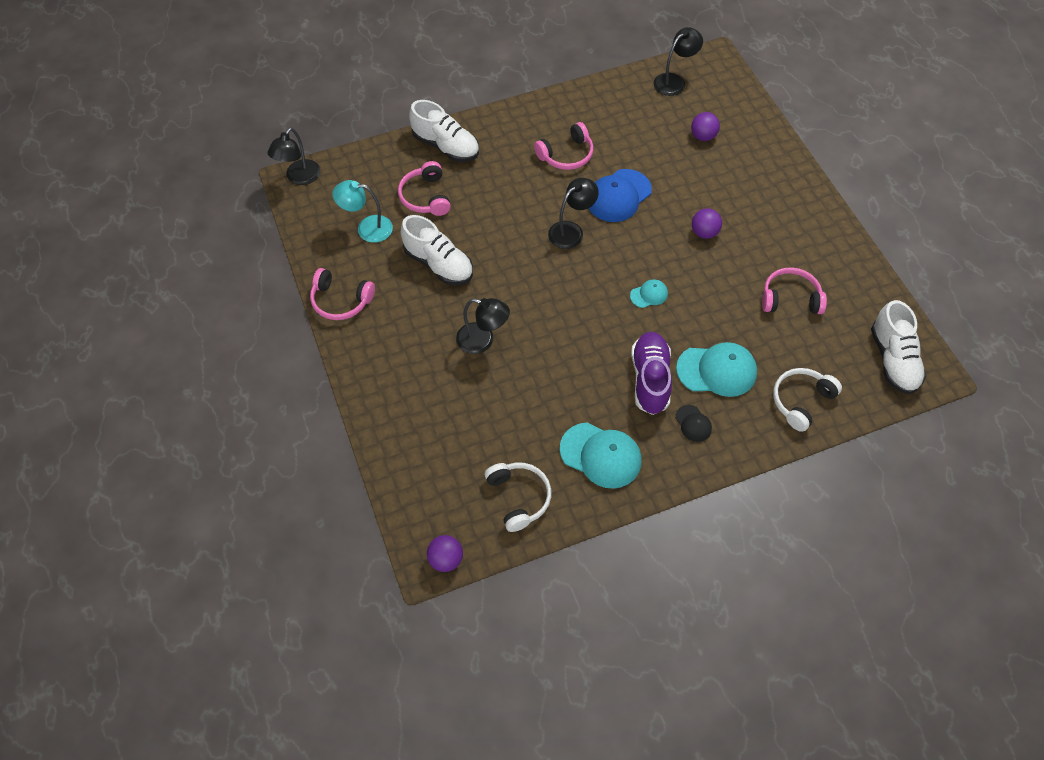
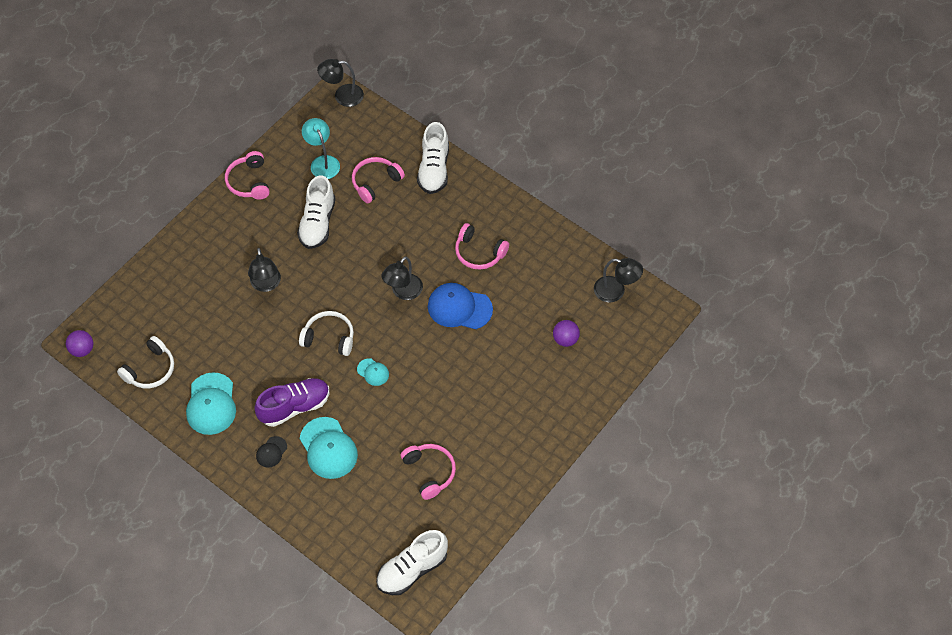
camera: 60 degrees right, 0 degrees up
black lamp [548,178,599,249] -> black lamp turned 105 degrees clockwise [381,256,423,300]
purple ball [692,208,722,239] -> none
white headphones [773,368,842,432] -> white headphones moved to [299,311,354,356]

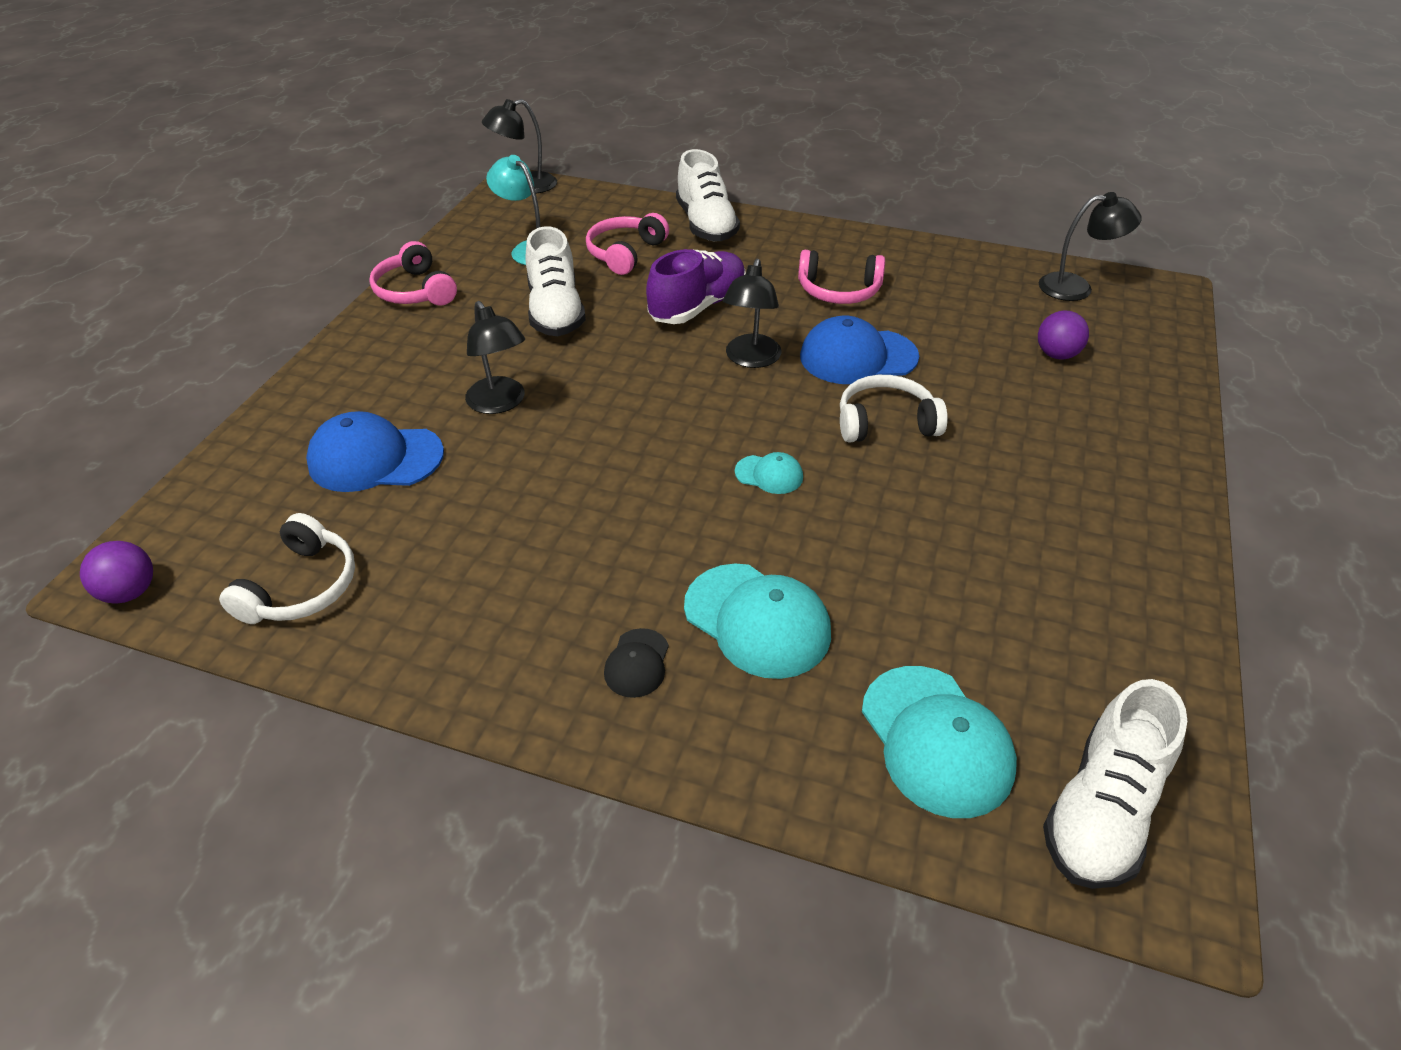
camera: 20 degrees left, 15 degrees down
turquoise cap [186,372,236,435] -> turquoise cap moved to [862,666,1017,818]
purple shoe [254,378,329,427] -> purple shoe moved to [646,249,746,324]
white headphones [299,311,354,356] -> white headphones moved to [840,375,948,442]
pink headphones [400,444,456,500] -> none
none -> blue cap [306,411,444,492]

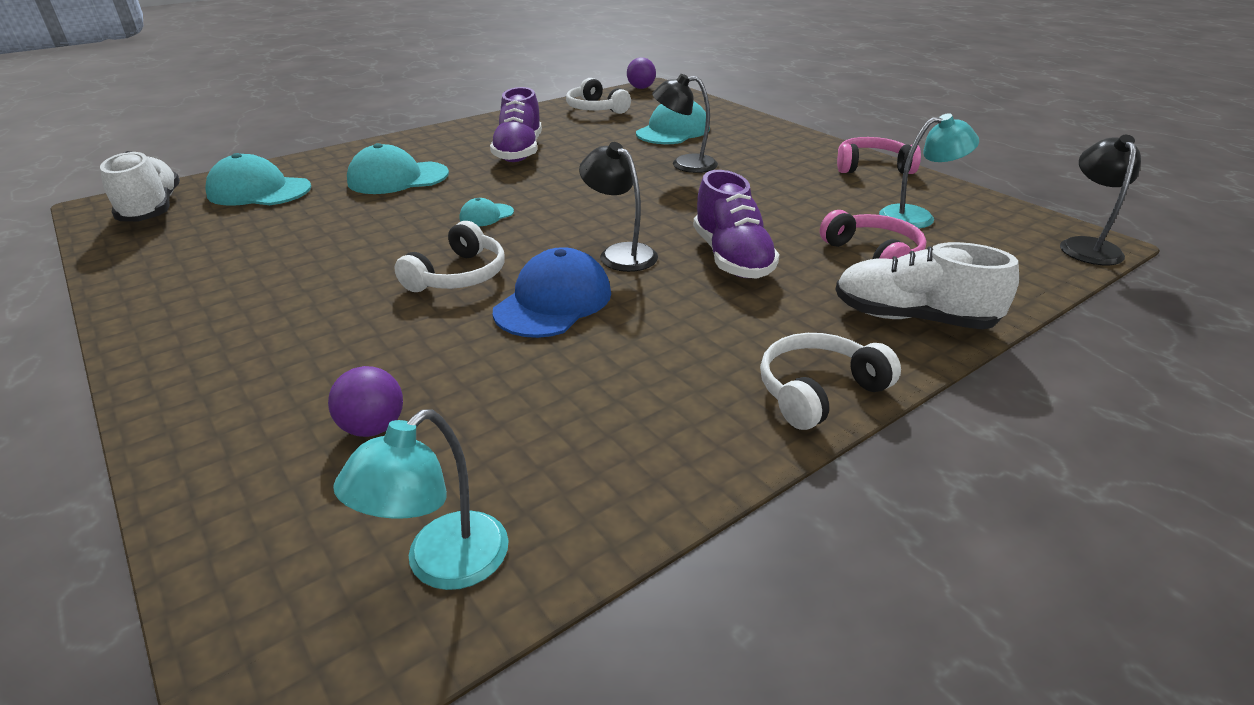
camera: 125 degrees right, 10 degrees down
blue cap [306,411,444,492] -> turquoise cap [636,101,710,144]
white shoe [526,226,586,336] -> none
black cap [604,628,669,698] -> none
pink headphones [798,250,885,304] -> none
black lamp [1039,192,1142,301] -> turquoise lamp [333,410,509,590]
none -> purple shoe [490,87,542,162]
none -> white headphones [760,333,901,430]

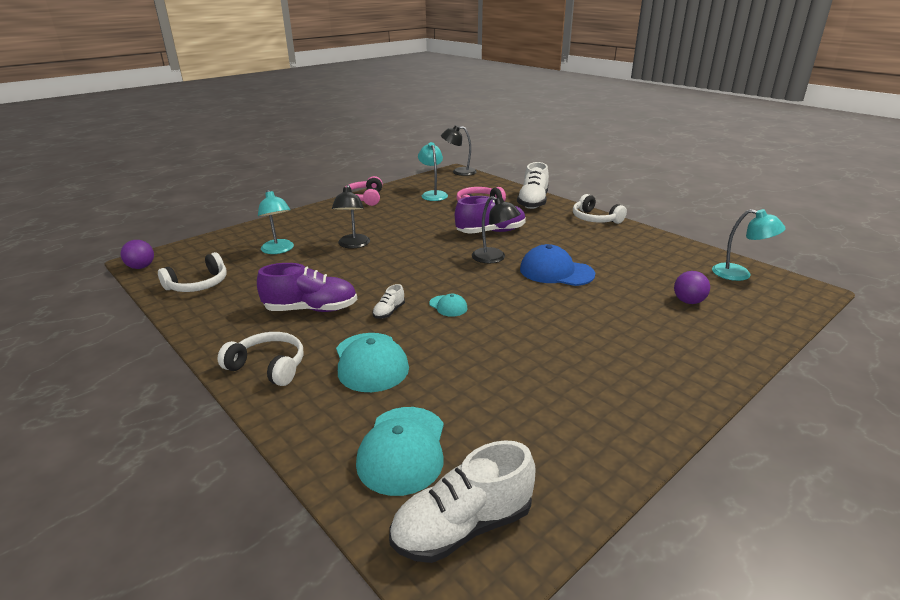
camera: 95 degrees left, 5 degrees down
white headphones [395,221,505,292] -> white headphones moved to [218,332,303,386]
black lamp [579,142,658,272] -> black lamp turned 90 degrees counterclockwise [472,196,521,263]
turquoise cap [636,101,710,144] -> turquoise lamp [258,189,294,254]
none -> white shoe [372,284,405,319]

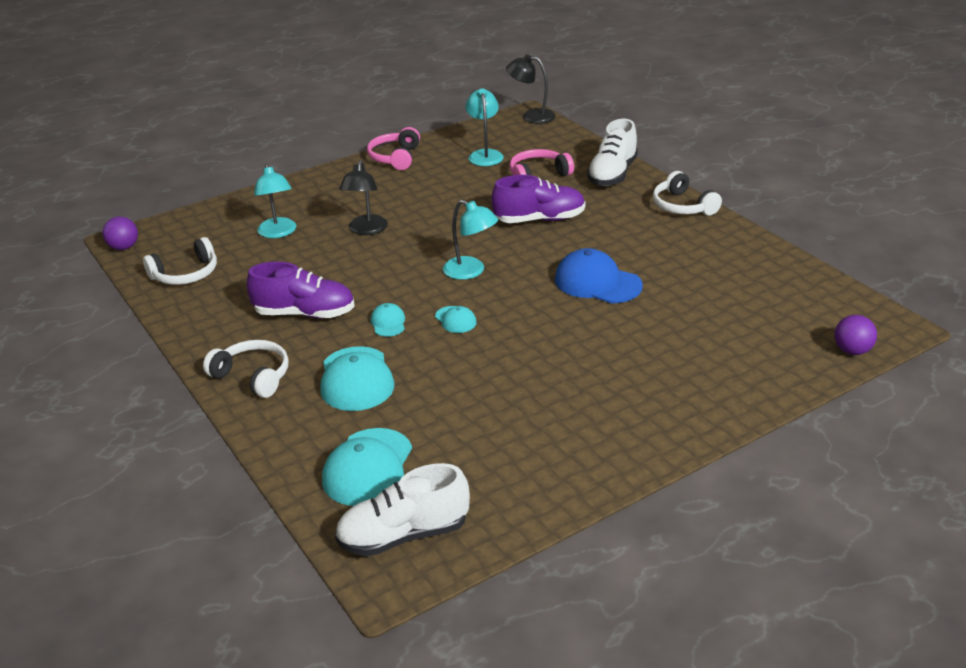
camera: 10 degrees right, 5 degrees up
white shoe [372,284,405,319] -> turquoise cap [371,303,405,337]
black lamp [472,196,521,263] -> none
purple ball [674,271,710,304] -> purple ball moved to [834,315,877,355]
turquoise lamp [712,209,786,281] -> turquoise lamp moved to [443,200,498,280]

